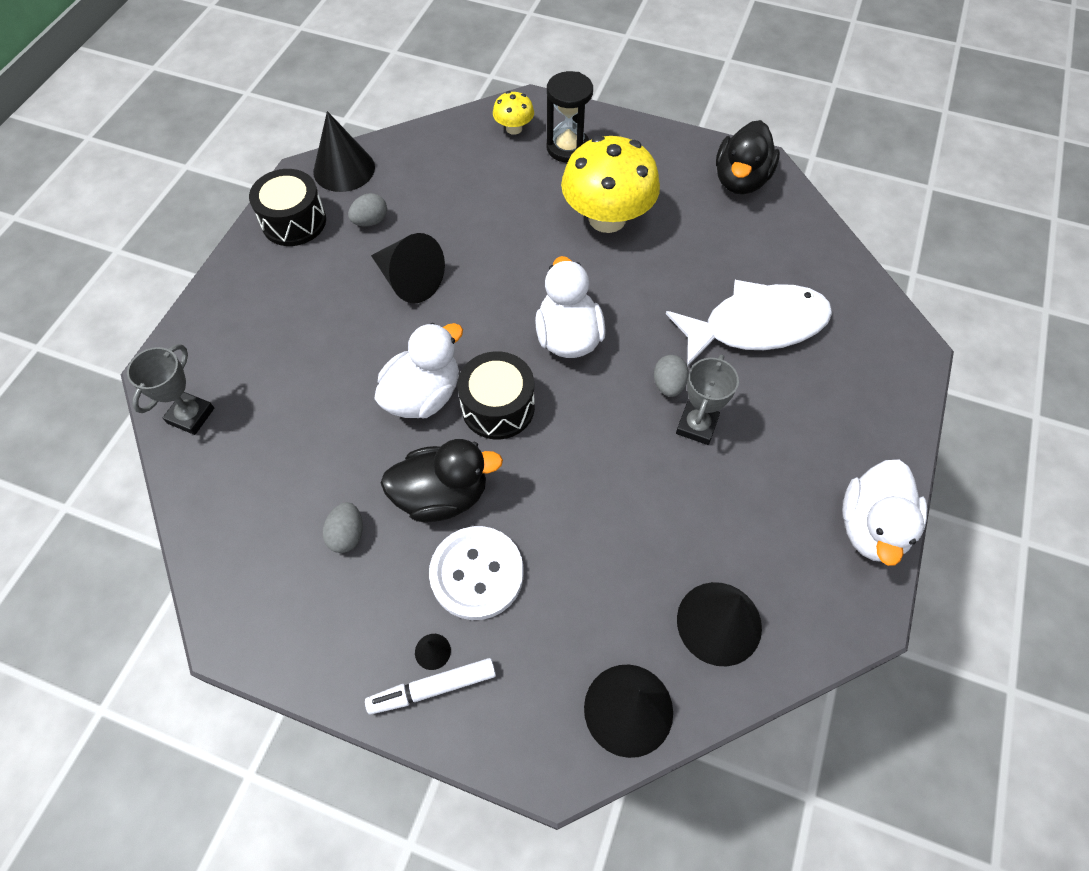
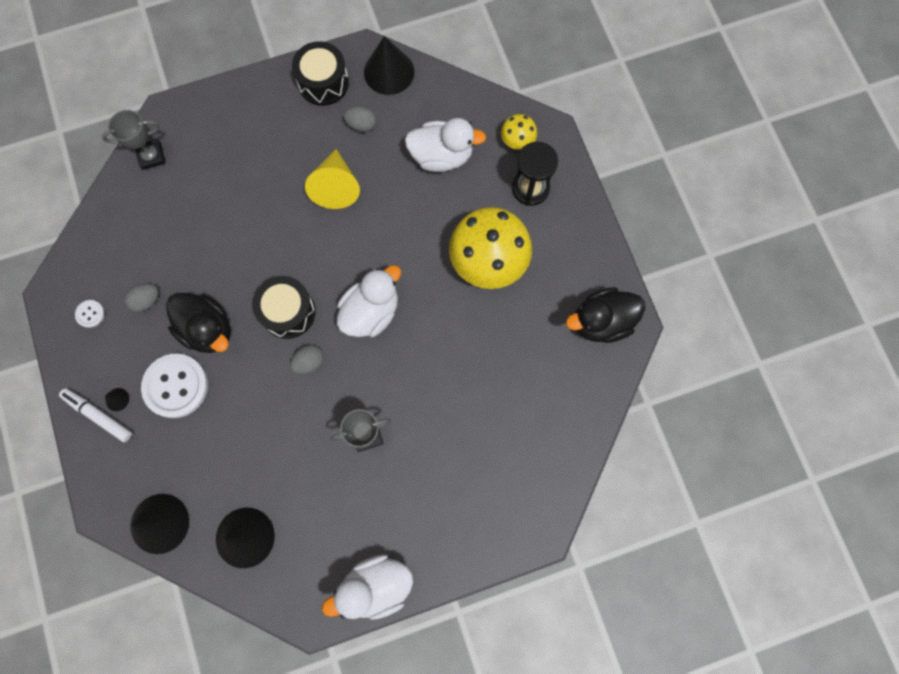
camera: 50 degrees right, 15 degrees up
black cone [371,233,445,303] -> yellow cone [305,149,360,209]
white duck [374,323,463,418] -> white duck moved to [405,118,486,172]
grey egg [654,355,689,397] -> grey egg moved to [290,345,324,374]
white fish [666,280,832,367] -> none
none -> white button [75,300,105,328]

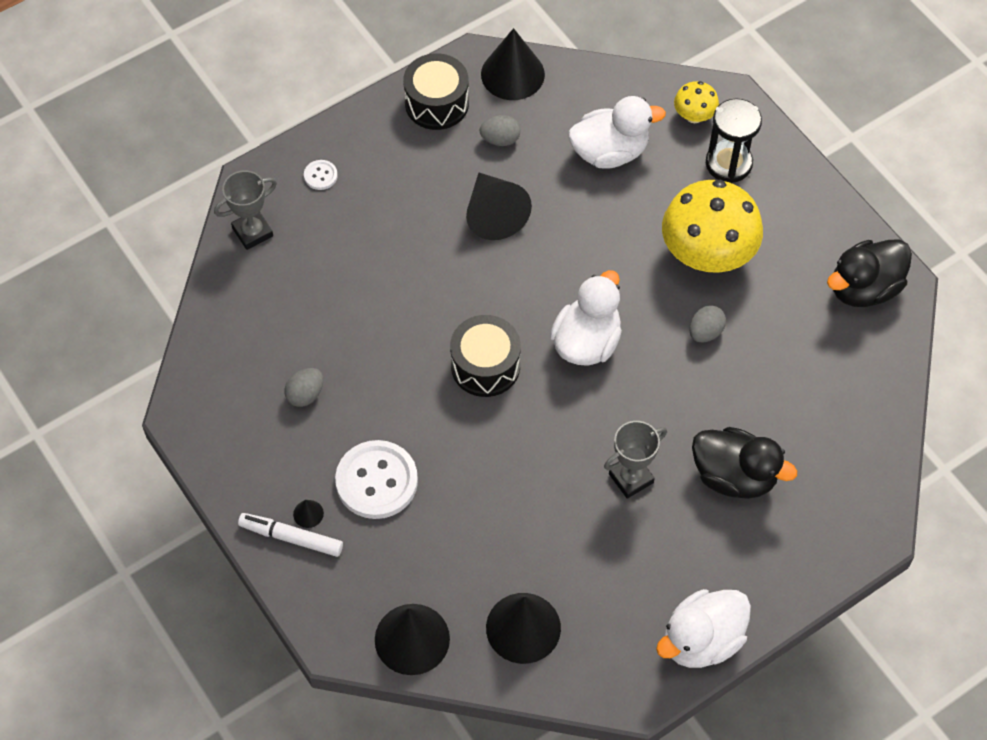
camera: 15 degrees left, 15 degrees down
white button [75,300,105,328] -> white button moved to [304,160,338,190]
black duck [166,293,231,353] -> black duck moved to [692,427,797,499]
grey egg [290,345,324,374] -> grey egg moved to [689,305,726,342]
yellow cone [305,149,360,209] -> black cone [466,173,532,240]

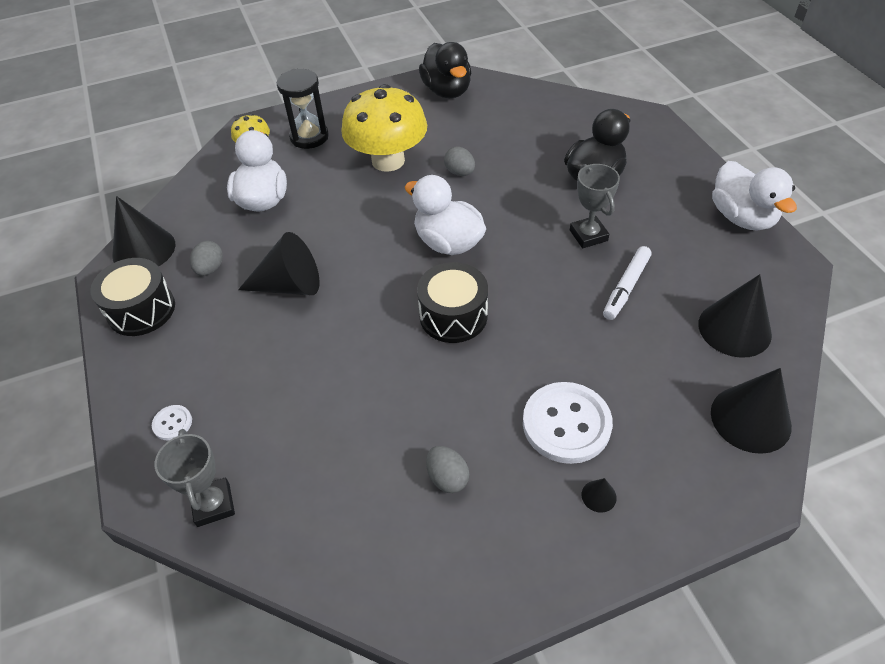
camera: 75 degrees left, 10 degrees down
white marker [238,513,343,557] -> white marker moved to [603,246,652,320]

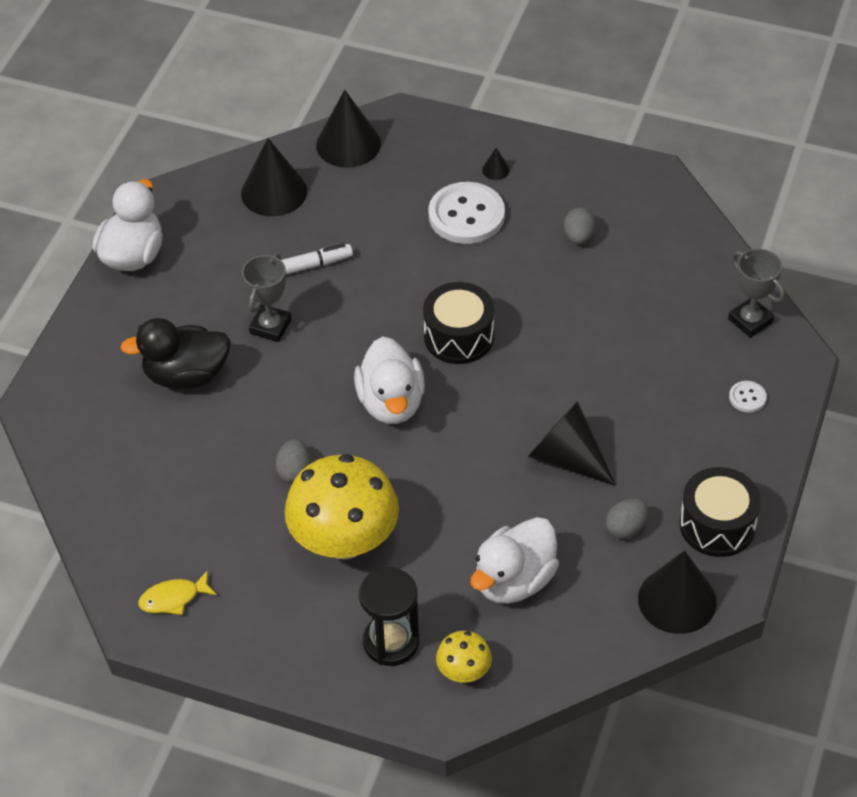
camera: 140 degrees left, 0 degrees up
grey trophy [155,429,235,527] -> grey trophy turned 60 degrees counterclockwise [728,249,785,338]
black duck [419,42,471,98] -> yellow fish [138,570,217,615]

